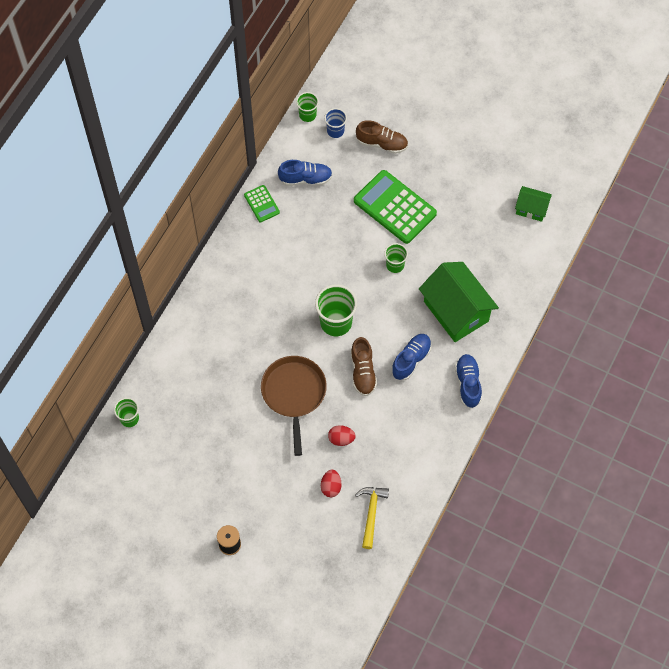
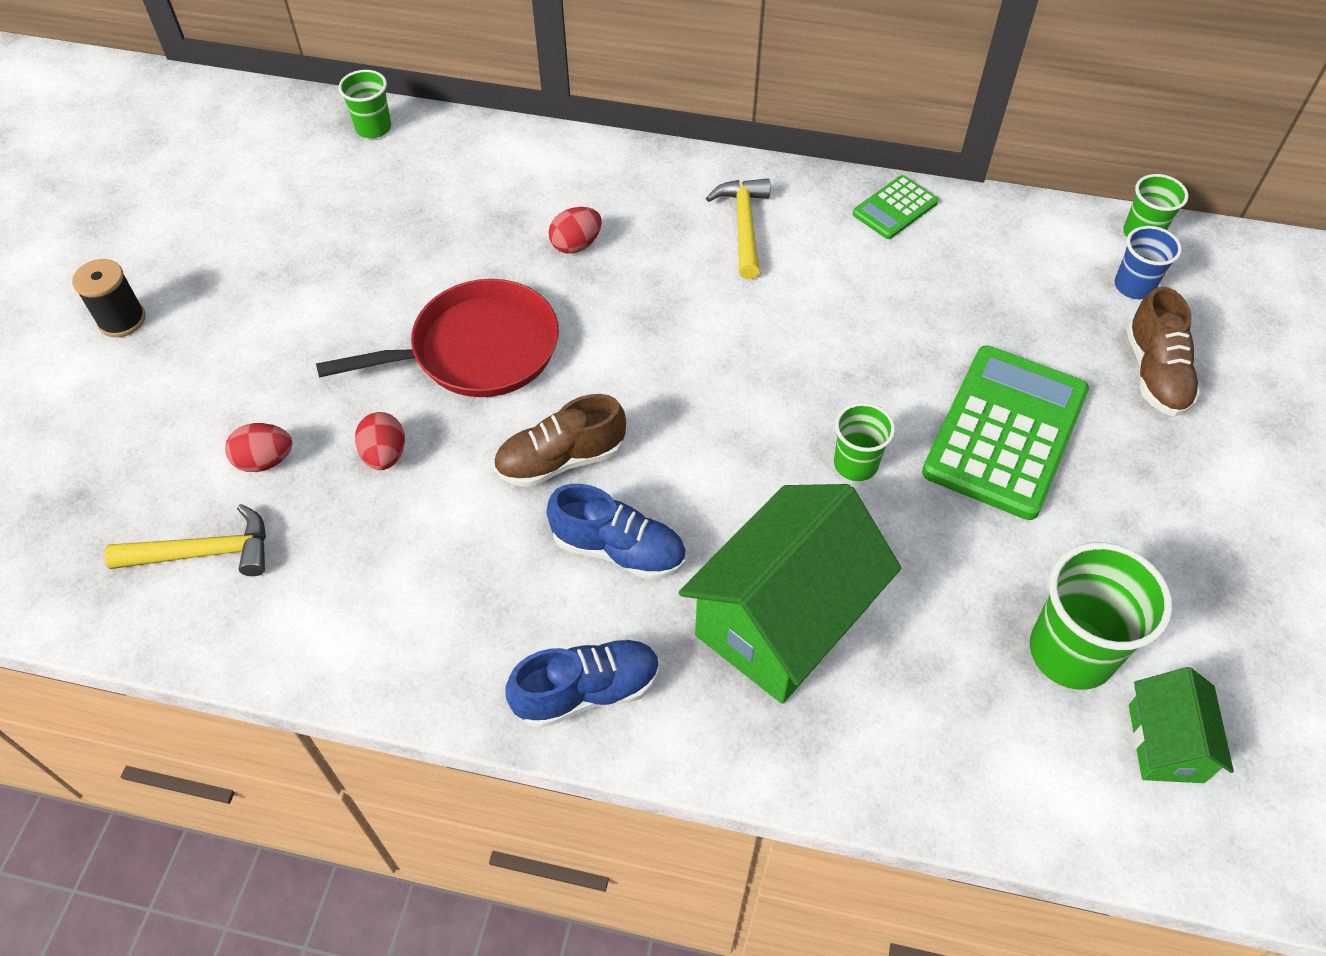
camera: 75 degrees right, 10 degrees down
brown pan [261,356,327,456] -> red pan [316,279,559,397]
blue shoe [278,160,333,186] -> none
green cup [315,284,357,336] -> green cup moved to [1030,542,1173,690]
none -> red egg [549,207,602,253]
none -> yellow hammer [706,178,770,279]

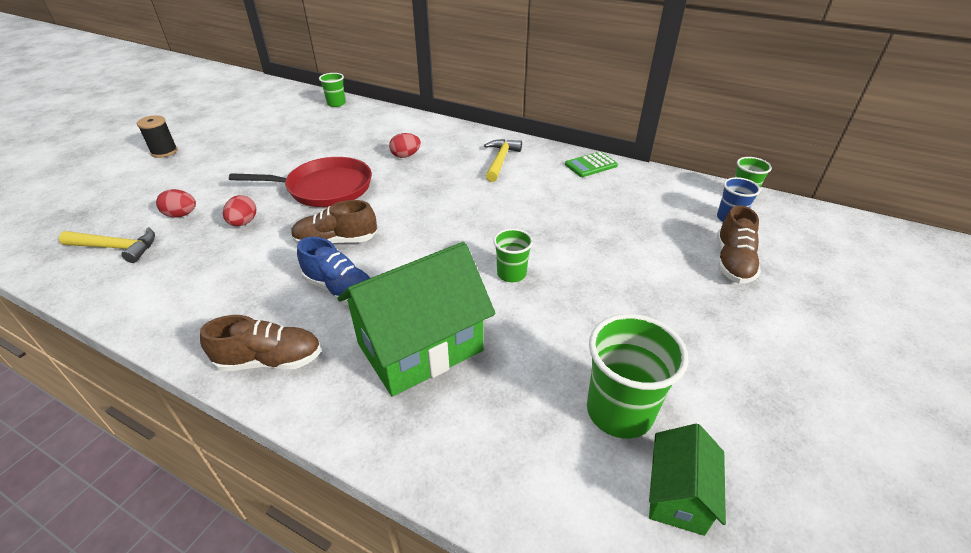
camera: 15 degrees right, 15 degrees down
blue shoe [505,639,660,728] -> brown shoe [200,315,321,371]
green calculator [922,345,1089,520] -> none

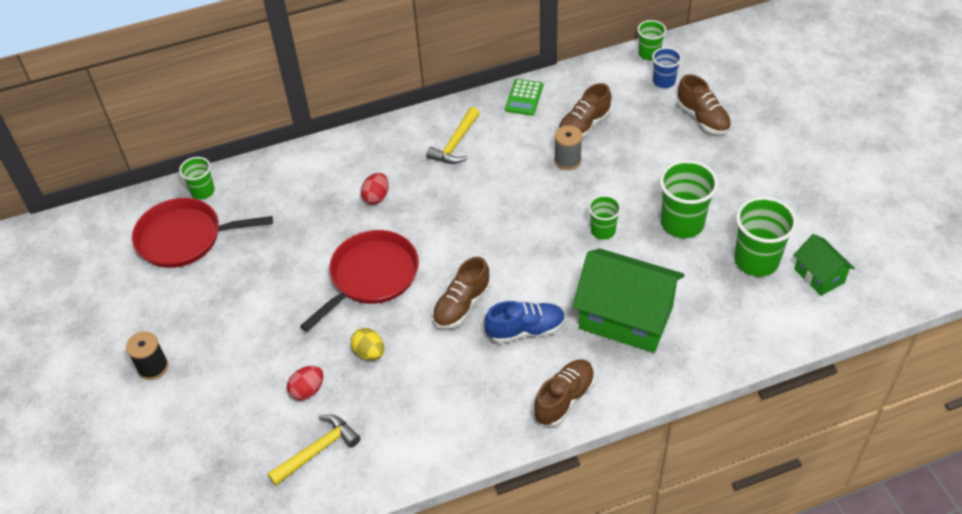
camera: 45 degrees left, 10 degrees up
red egg [223,195,256,226] -> yellow egg [351,328,384,360]
green house [338,242,496,397] -> green house turned 75 degrees counterclockwise [572,249,685,353]
yellow hammer [484,139,522,182] -> yellow hammer turned 120 degrees counterclockwise [426,107,480,164]
none -> red pan [132,198,273,268]
none -> grey spool [554,125,582,170]
none -> brown shoe [557,83,611,139]
none -> green cup [659,160,718,238]

